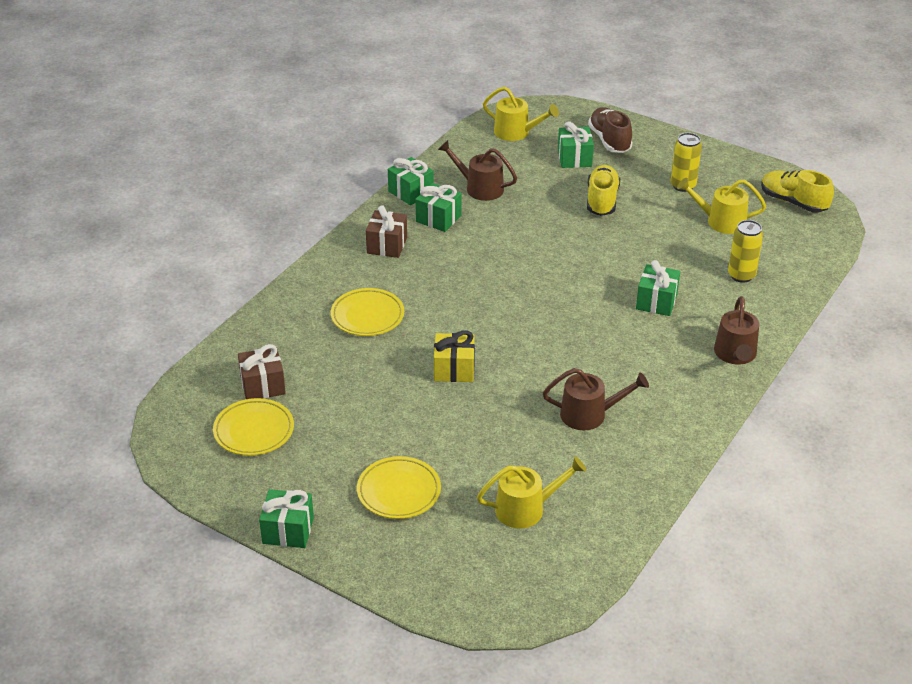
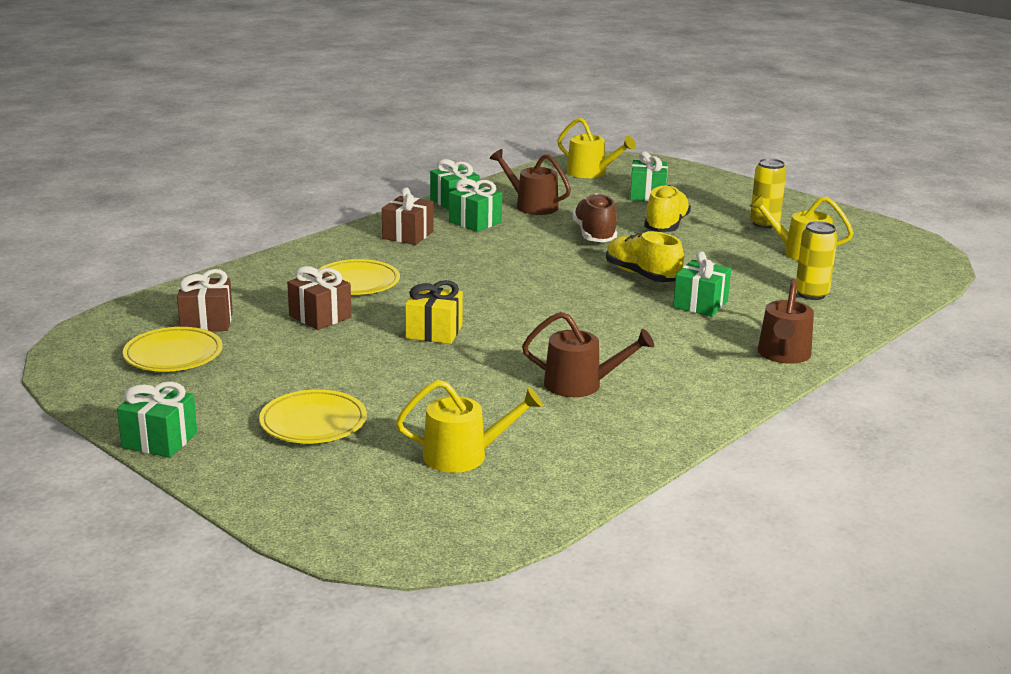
camera: 10 degrees right, 15 degrees down
brown shoe [588,107,633,153] -> brown shoe moved to [572,193,617,242]
yellow shoe [761,170,834,213] -> yellow shoe moved to [606,231,684,282]
none -> brown gift [287,266,352,330]

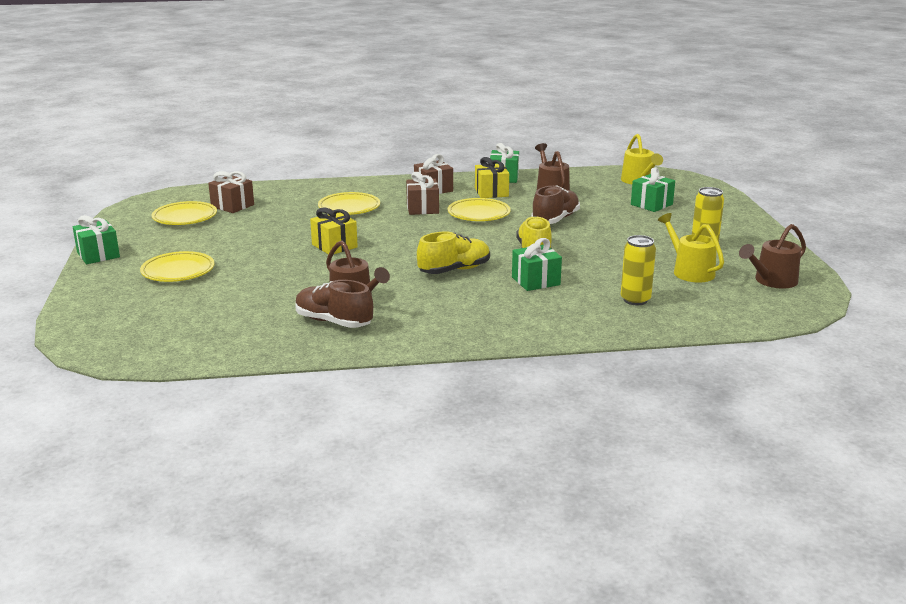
camera: 40 degrees right, 0 degrees up
brown gift [287,266,352,330] -> brown gift moved to [406,172,439,215]
yellow watering can [396,380,543,473] -> none
green gift [449,179,502,232] -> yellow gift [475,157,509,198]
yellow shoe [644,185,691,232] -> yellow shoe moved to [417,232,490,274]
brown watering can [758,279,814,364] -> brown watering can moved to [739,224,806,289]
none -> brown shoe [295,280,373,328]
none -> yellow plate [448,198,511,221]

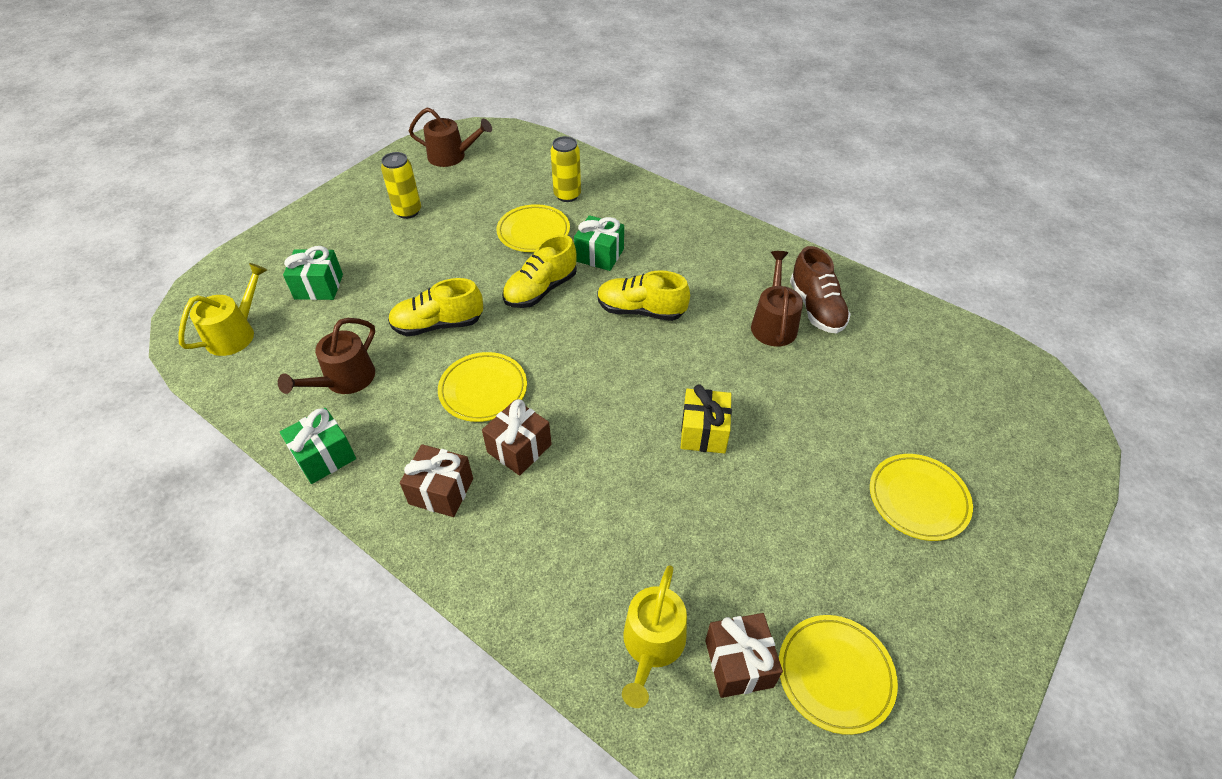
camera: 135 degrees left, 25 degrees up
green gift [73,215,120,264] -> none
yellow plate [318,192,380,215] -> yellow plate moved to [496,204,570,252]
yellow gift [475,157,509,198] -> none
brown shoe [531,185,580,224] -> yellow shoe [388,278,483,336]
yellow watering can [658,213,724,283] -> yellow watering can moved to [622,565,687,708]

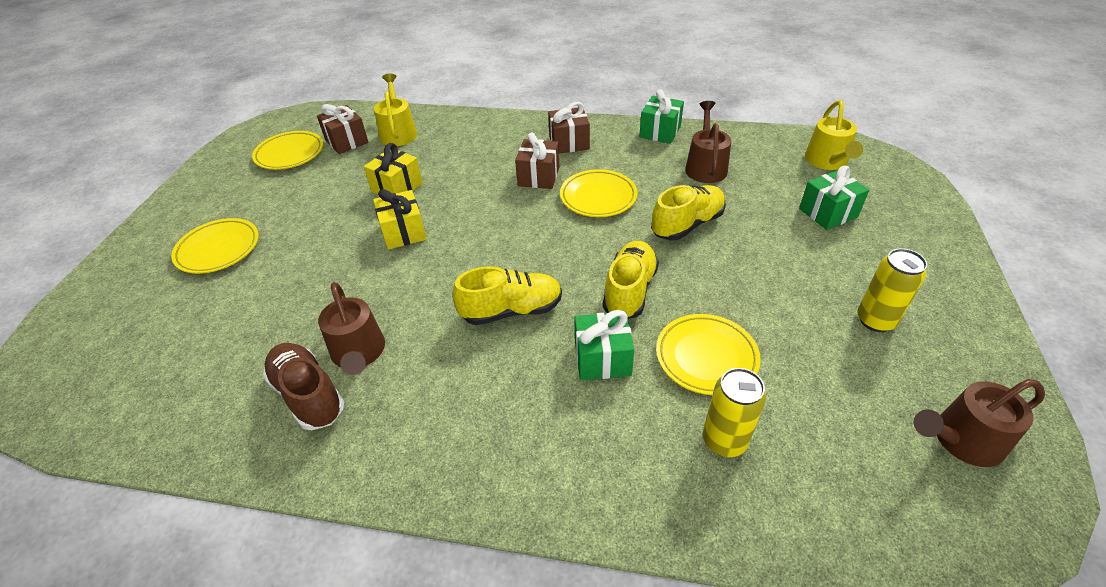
camera: 155 degrees right, 5 degrees down
none -> yellow gift [364,143,423,195]

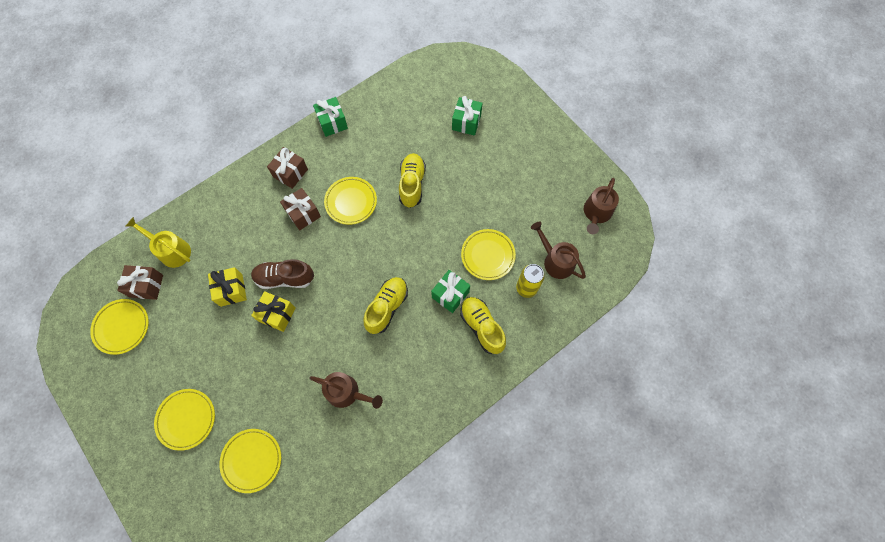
camera: 50 degrees left, 25 degrees up
brown shoe [263,343,344,430] -> brown shoe moved to [251,259,314,289]
yellow shoe [603,241,659,319] -> yellow shoe moved to [460,297,506,354]
brown watering can [685,101,731,183] -> brown watering can moved to [531,221,586,279]
yellow watering can [805,100,863,170] -> none
yellow can [857,248,927,332] -> none
none -> yellow plate [219,429,281,493]

